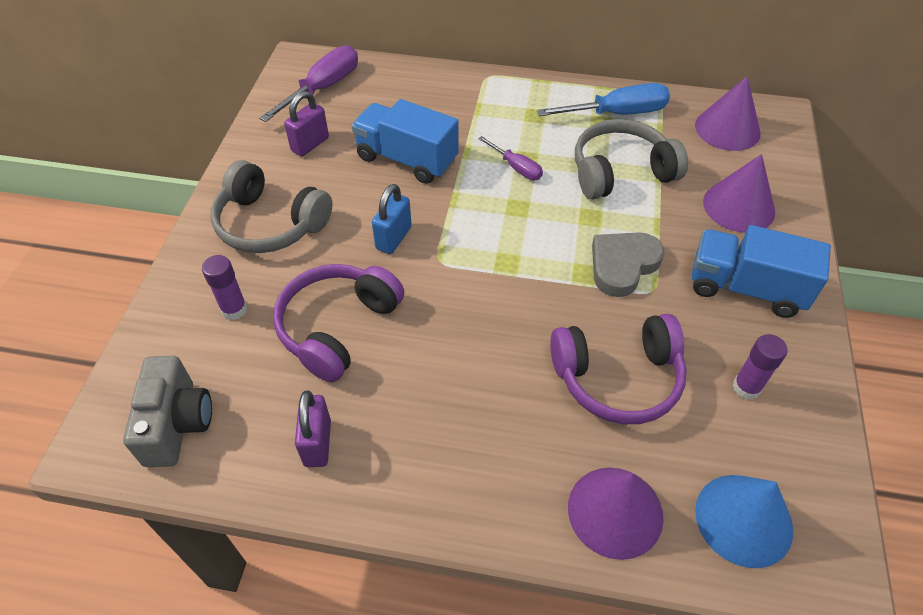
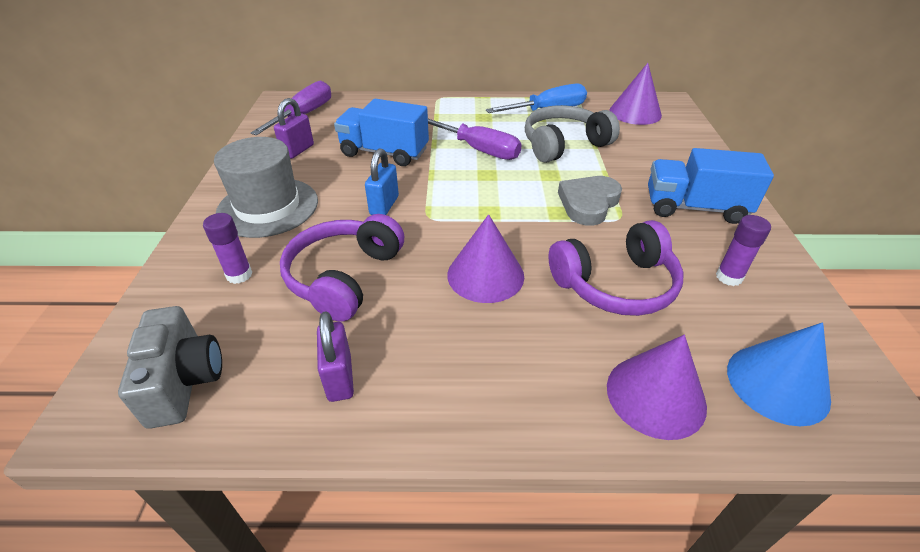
camera: 10 degrees left, 10 degrees down
grey headphones [211,160,332,253] -> grey hat [214,137,318,238]
purple screwdriver [478,136,543,180] -> purple screwdriver [428,119,522,160], size x1.76
purple cone [703,154,775,233] -> purple cone moved to [447,214,524,303]

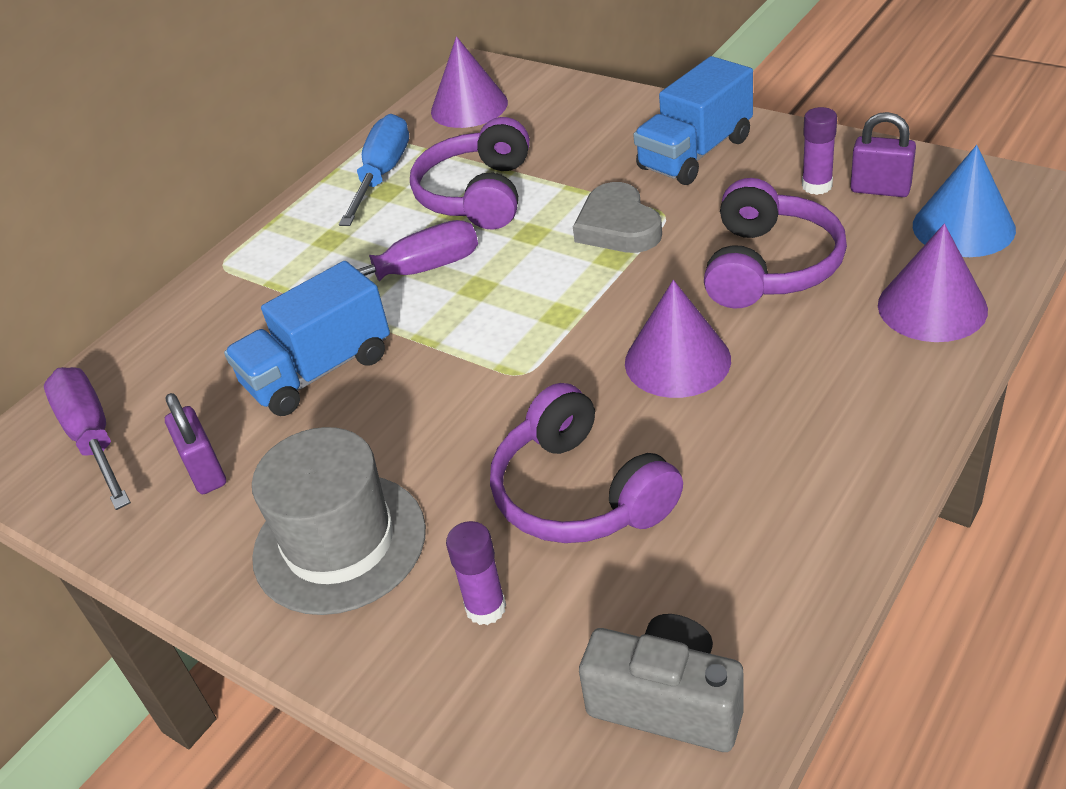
camera: 50 degrees left, 0 degrees up
purple padlock [317,312,354,402] -> purple padlock moved to [850,112,916,197]
blue padlock [365,148,399,215] -> none
grey headphones [525,105,620,163] -> purple headphones [410,117,530,230]

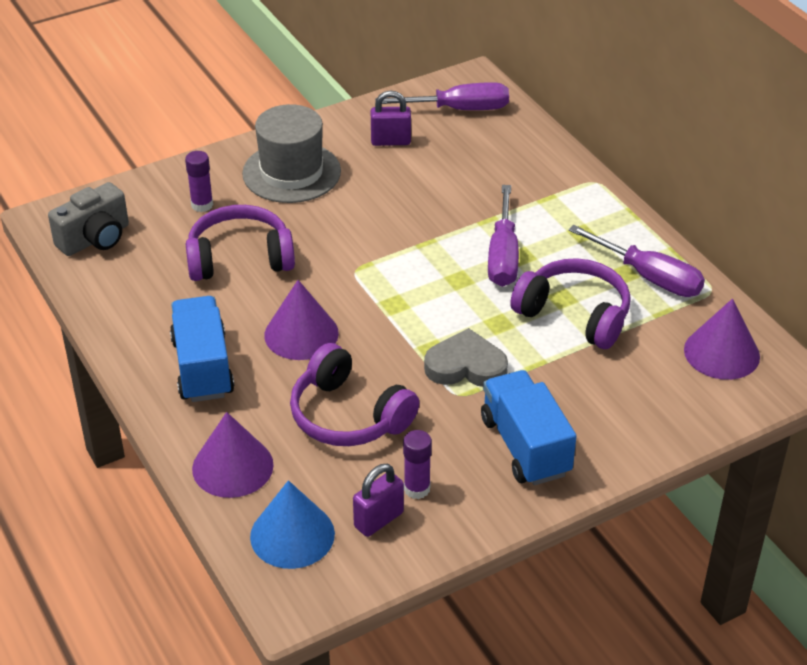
camera: 110 degrees right, 0 degrees up
blue truck [224,261,390,416] -> blue truck moved to [170,296,234,402]
blue screwdriver [339,114,409,226] -> purple screwdriver [569,225,705,297]

